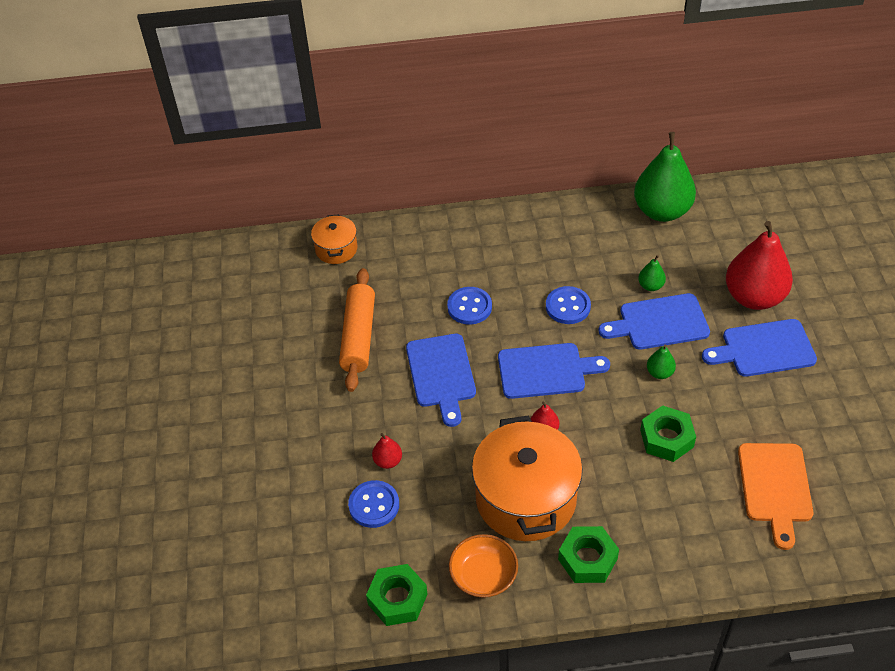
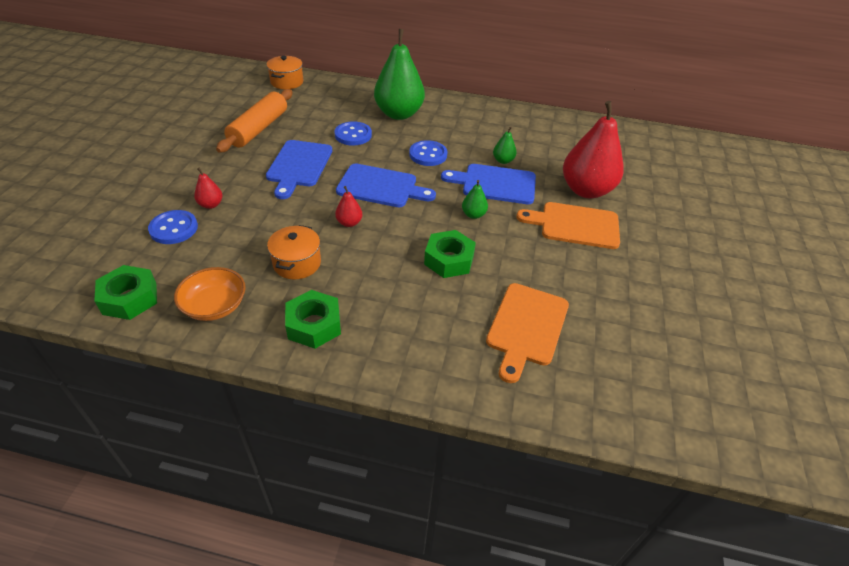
camera: 15 degrees right, 5 degrees down
orange pot [472,415,583,541] -> orange pot [267,225,321,279], size x0.50
green pear [634,132,696,222] -> green pear moved to [374,29,425,120]
blue cutting board [702,319,817,377] -> orange cutting board [516,202,620,249]

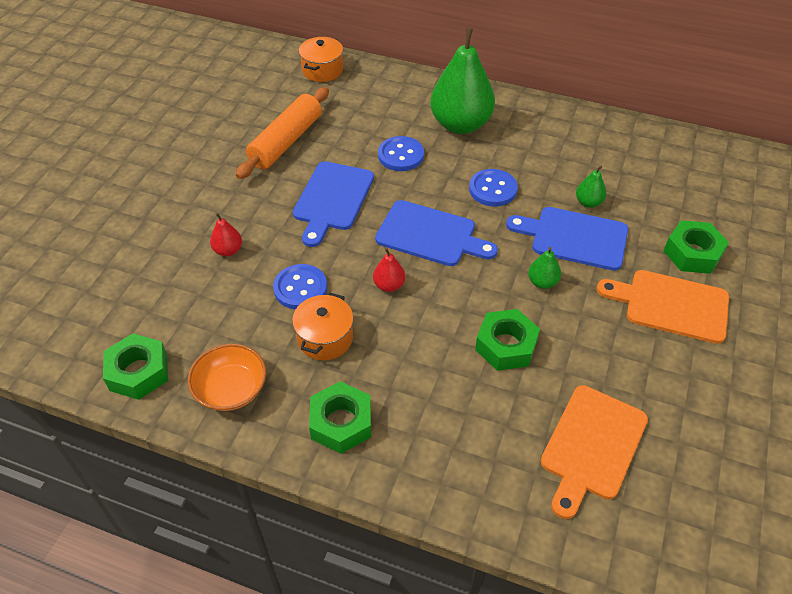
camera: 10 degrees right, 5 degrees up
blue button [148,210,198,244] -> blue button moved to [273,264,327,309]
red pear [563,101,623,198] -> green nut [664,220,729,274]

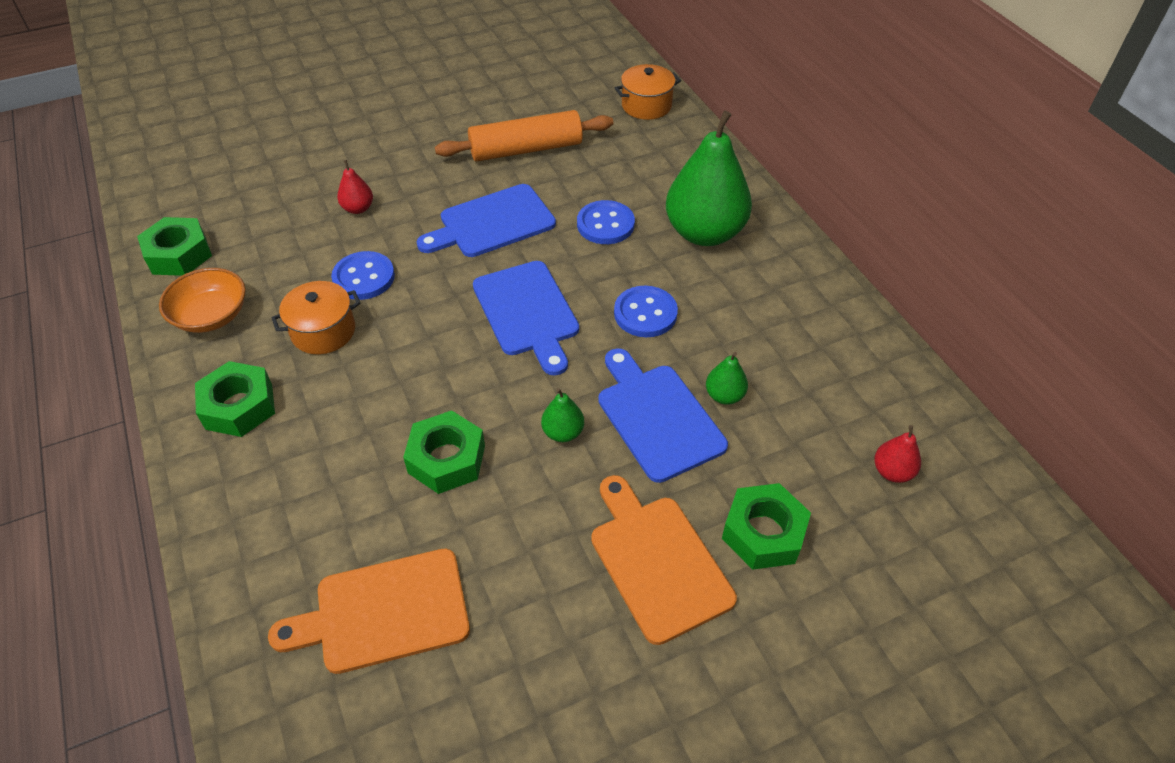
camera: 45 degrees right, 0 degrees up
red pear [373,248,405,292] -> red pear moved to [874,425,921,483]

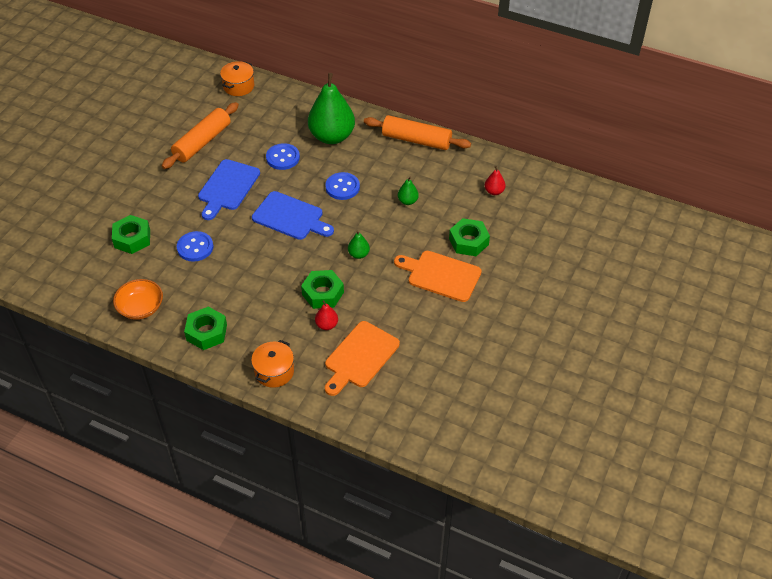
camera: 40 degrees left, 0 degrees up
green nut [137,217,212,276] -> green nut moved to [112,215,150,254]
orange pot [271,281,361,354] -> orange pot moved to [251,340,294,388]
red pear [337,160,373,214] -> red pear moved to [315,300,338,330]
blue cutting board [598,348,728,483] -> none
none -> orange rolling pin [364,115,471,150]

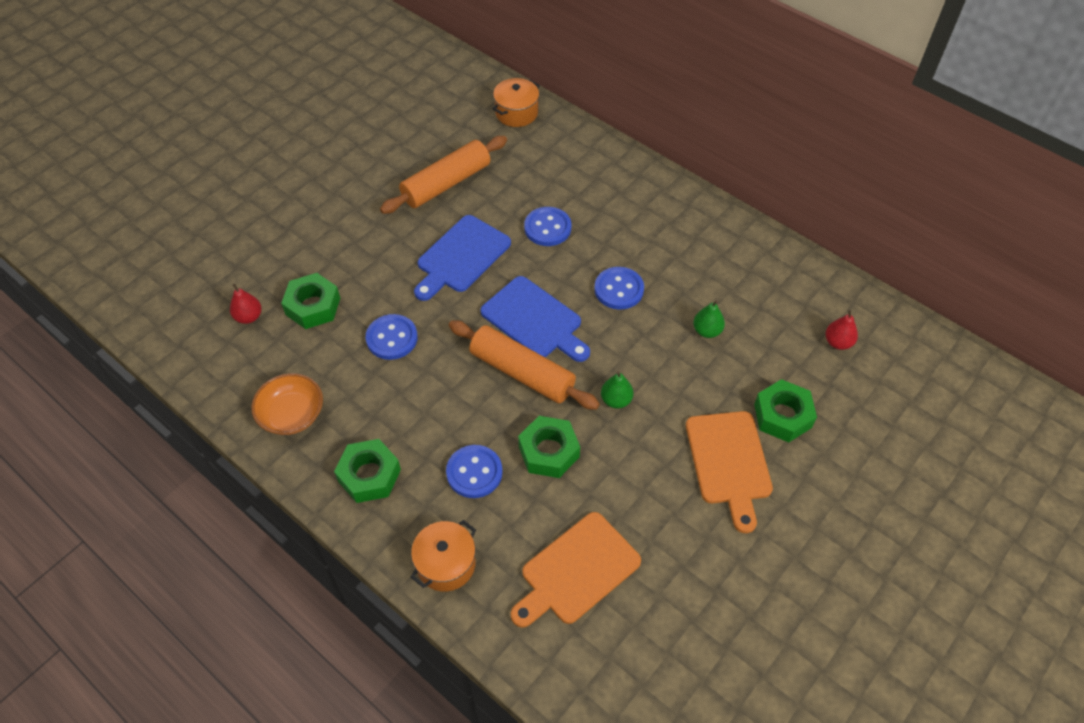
camera: 15 degrees right, 5 degrees up
green pear [308,73,355,144] -> none
red pear [315,300,338,330] -> red pear moved to [230,284,262,324]
orange rolling pin [364,115,471,150] -> orange rolling pin moved to [449,320,600,410]
orange cutting board [394,251,482,302] -> orange cutting board turned 135 degrees counterclockwise [686,411,773,533]
none -> blue button [446,445,503,498]

